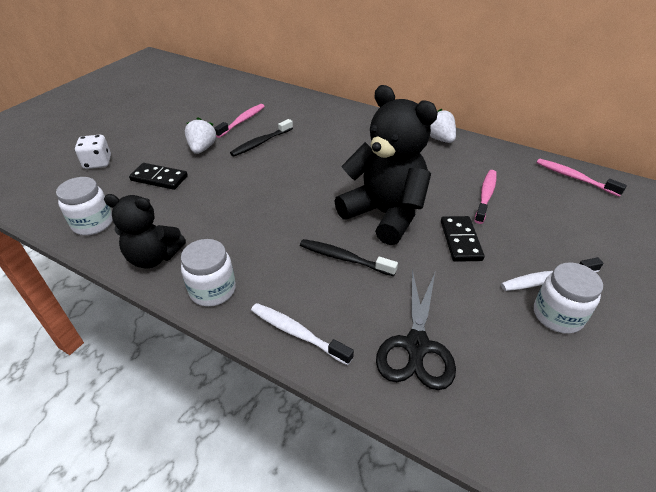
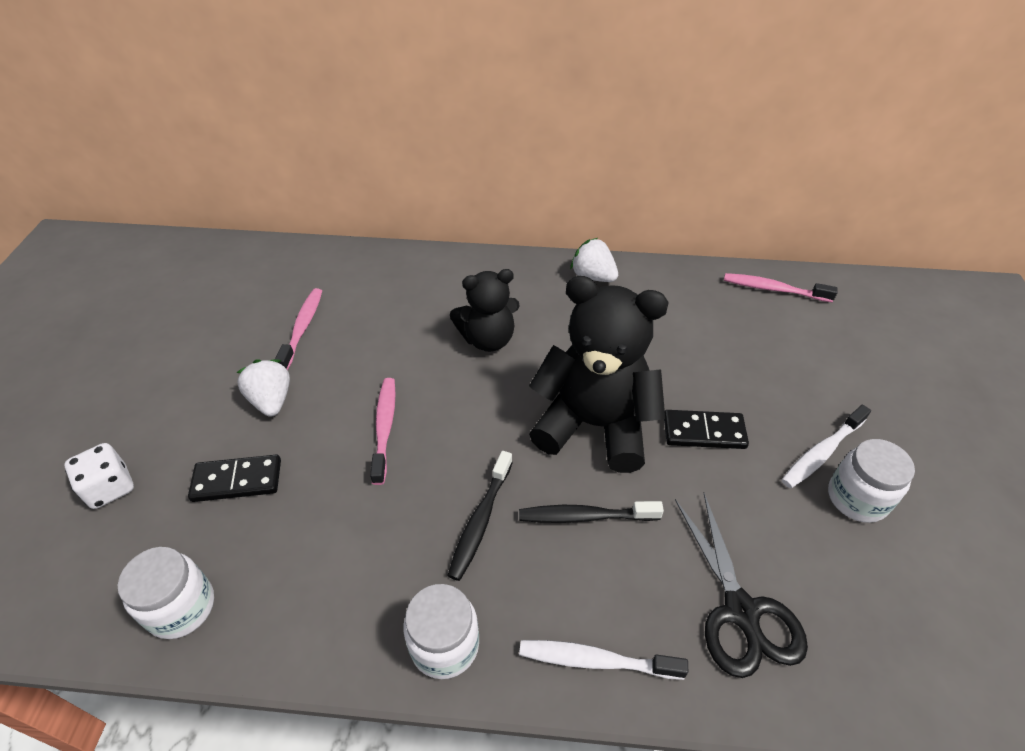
camera: 25 degrees left, 5 degrees up
black teddy bear [104,194,186,268] -> black teddy bear moved to [450,269,520,352]
black toothbrush [230,119,293,157] -> black toothbrush moved to [447,451,513,581]
black domino [441,216,484,262] -> black domino turned 60 degrees counterclockwise [664,410,749,449]
pink toothbrush [474,170,497,224] -> pink toothbrush moved to [370,378,396,485]

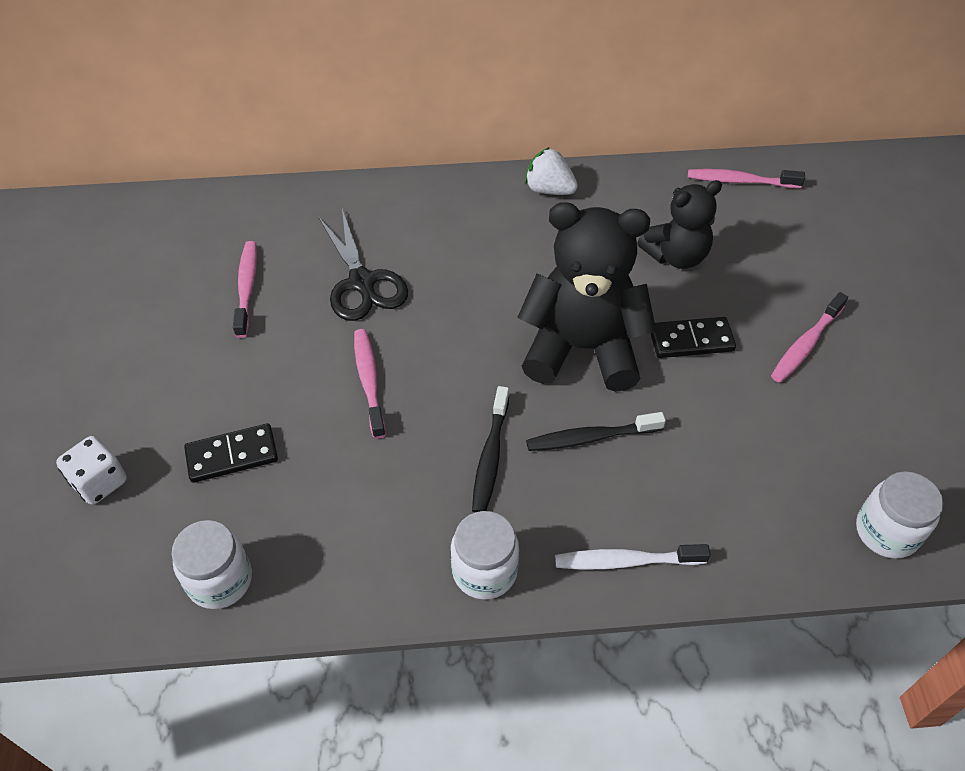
camera: 10 degrees left, 5 degrees up
white strawberry [236,359,290,417] -> none
black teddy bear [450,269,520,352] -> black teddy bear moved to [637,180,722,269]
black scissors [675,493,808,678] -> black scissors moved to [318,209,408,321]
white toothbrush [781,405,871,488] -> pink toothbrush [771,292,848,383]
white jar [828,439,915,523] -> white jar moved to [856,472,943,559]

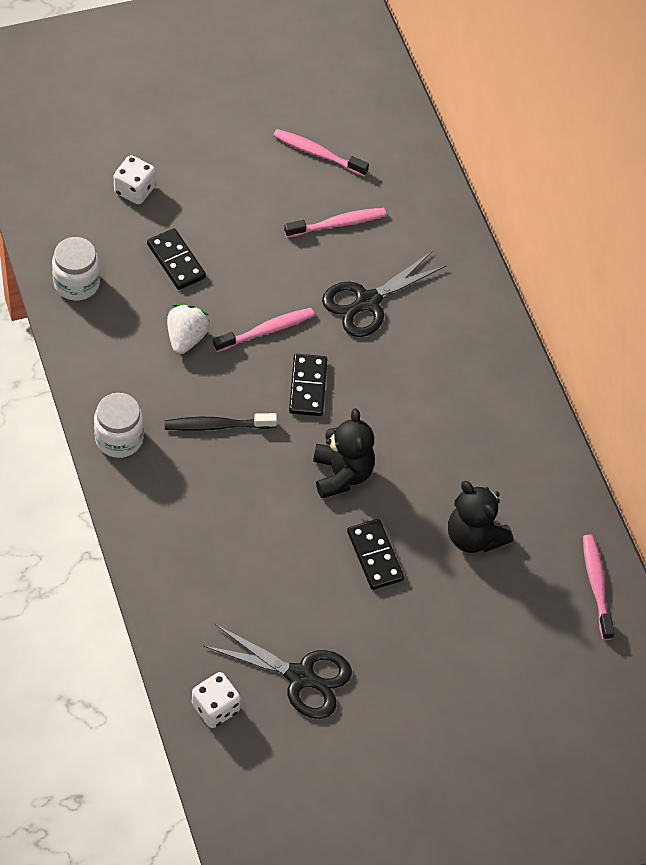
camera: 70 degrees right, 5 degrees up
black teddy bear [517,202,656,392] -> black teddy bear [313,408,375,498], size x0.61
white strawberry [525,147,578,195] -> white strawberry moved to [167,304,210,354]
black toothbrush [526,412,666,451] -> none
white toothbrush [555,544,710,569] -> none
pink toothbrush [771,292,848,383] -> pink toothbrush moved to [273,129,369,176]
white jar [856,472,943,559] -> white dice [192,672,241,728]
none -> black scissors [204,624,352,719]
none -> black domino [289,354,327,416]

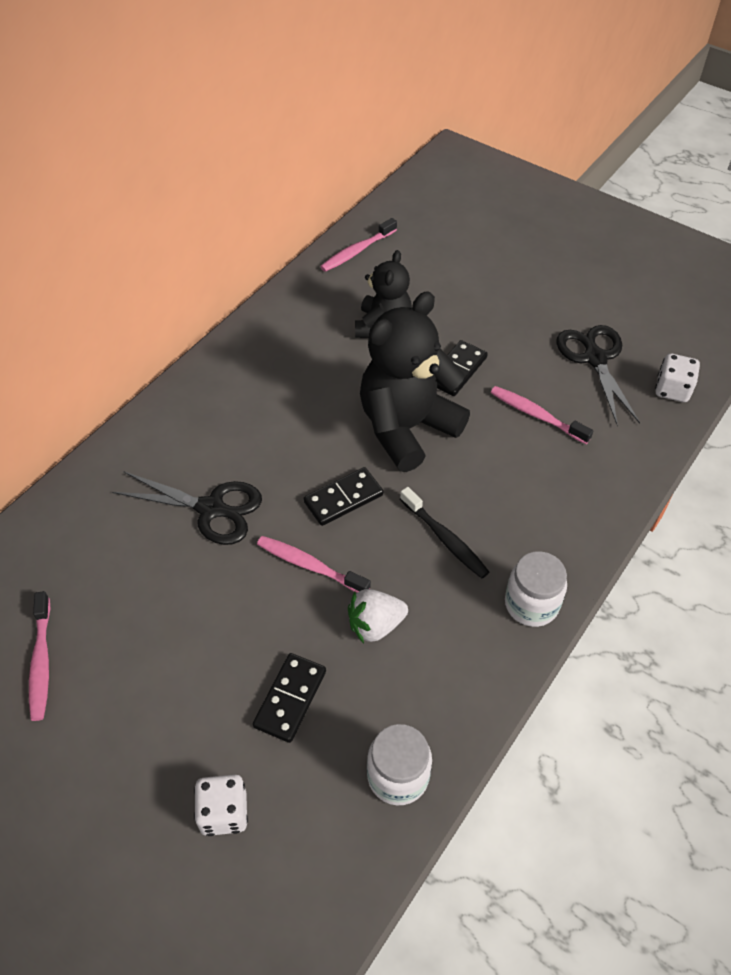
camera: 120 degrees left, 5 degrees down
pink toothbrush [284,208,386,238] -> pink toothbrush moved to [490,386,593,444]
black teddy bear [313,408,375,498] -> black teddy bear [360,292,470,472], size x1.64

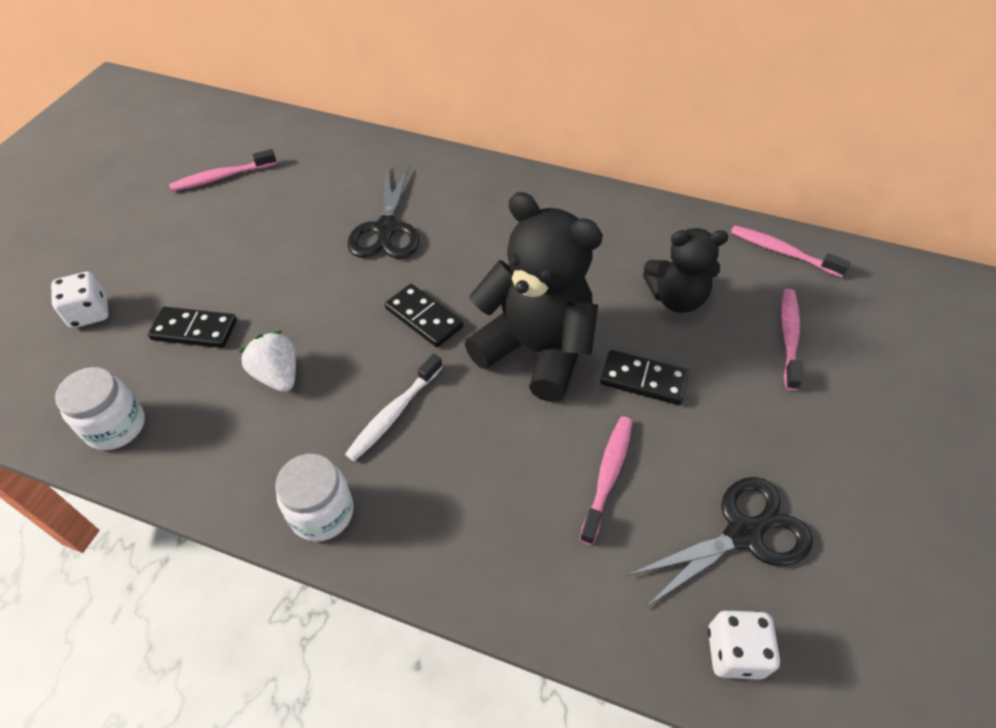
camera: 75 degrees right, 0 degrees up
pink toothbrush [257,536,371,593] -> pink toothbrush moved to [781,289,802,391]
black toothbrush [400,487,489,579] -> white toothbrush [345,354,443,461]

